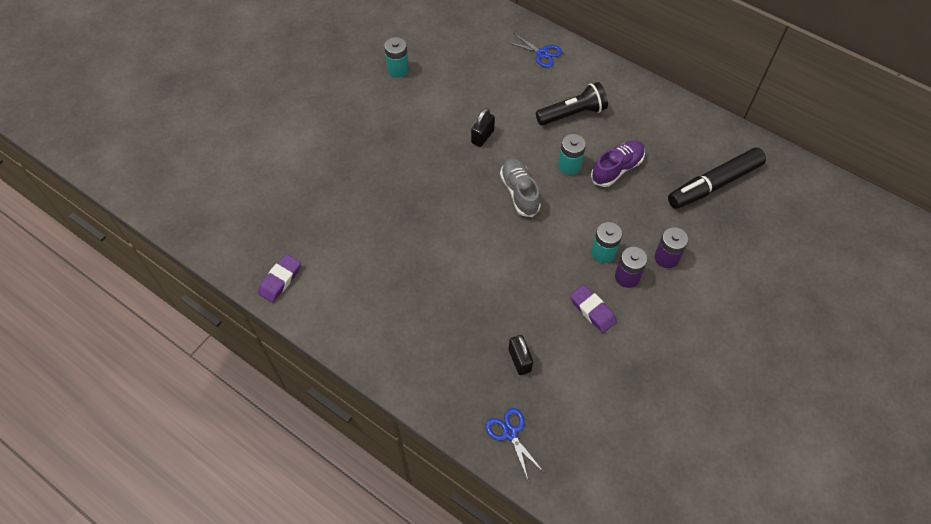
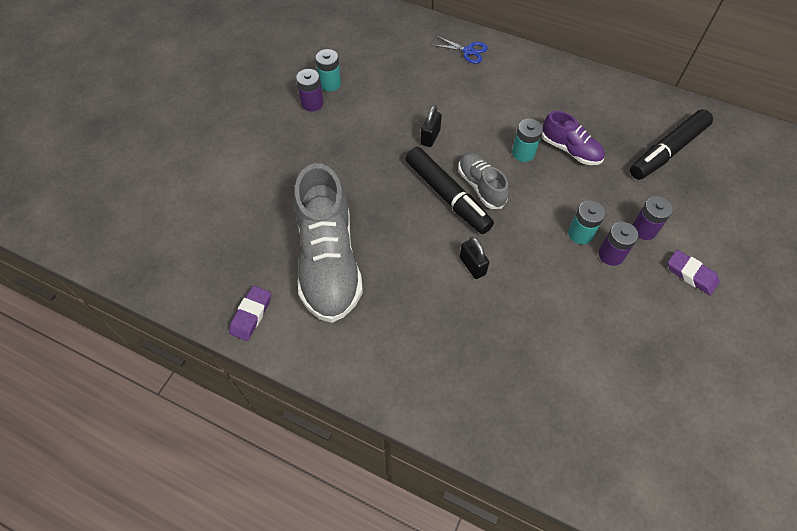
camera: 10 degrees left, 0 degrees up
blue scissors [485,408,543,480] -> none
black padlock [508,335,533,375] -> black padlock moved to [460,237,489,279]
black flashlight [536,82,608,126] -> none
purple eraser [570,285,617,333] -> purple eraser moved to [668,250,719,295]
purple shoe [591,141,645,187] -> purple shoe turned 90 degrees clockwise [542,111,605,165]
none -> grey shoe [294,163,363,323]
none -> purple battery [296,69,323,112]
none -> black marker [406,147,494,234]

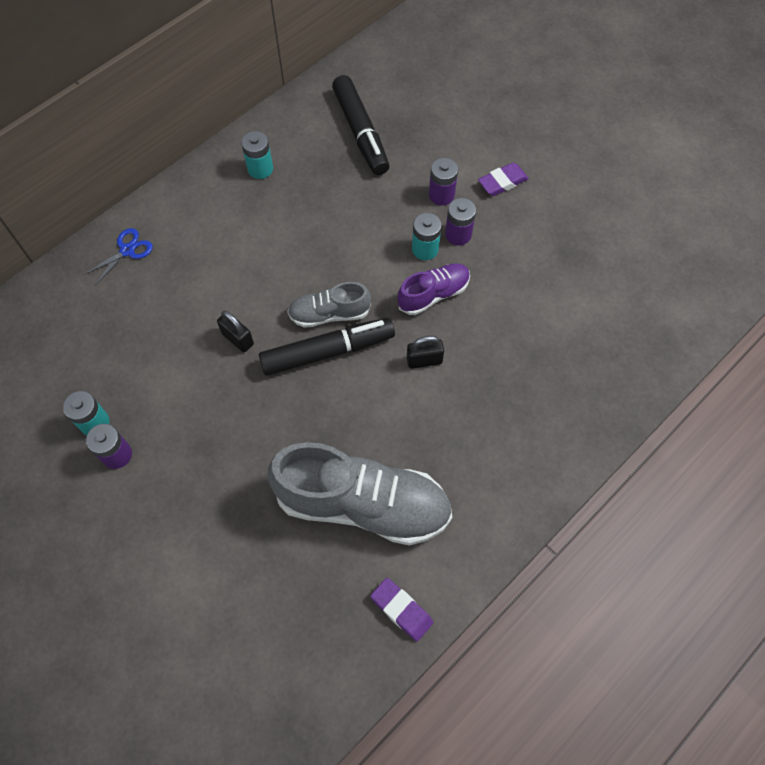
camera: 70 degrees left, 5 degrees up
turquoise battery [512,119,543,162] -> turquoise battery moved to [241,131,273,179]
purple shoe [542,111,605,165] -> purple shoe moved to [398,264,470,315]

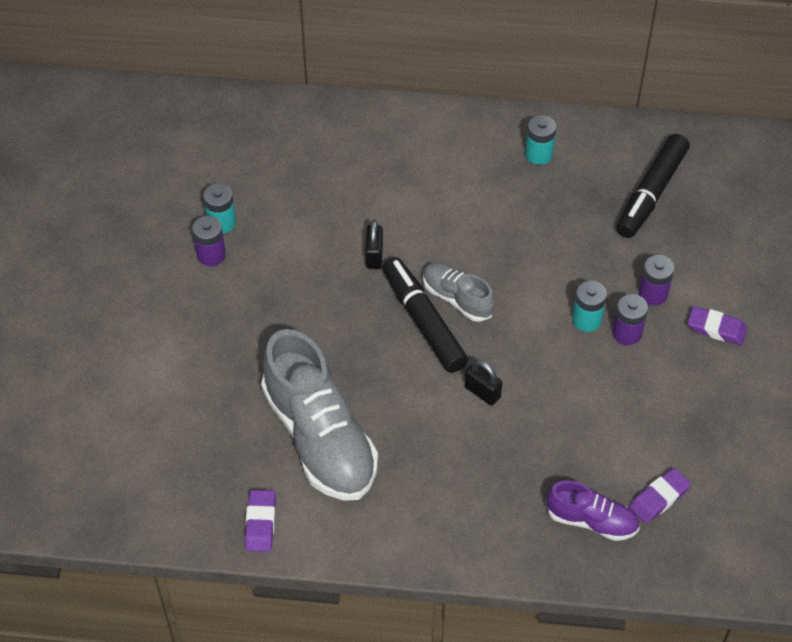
camera: 50 degrees right, 10 degrees down
blue scissors [83,228,153,286] -> none
black marker [259,318,395,376] -> black marker turned 150 degrees counterclockwise [382,257,468,373]
purple shoe [398,264,470,315] -> purple shoe moved to [546,481,640,541]
none -> purple eraser [629,468,691,524]

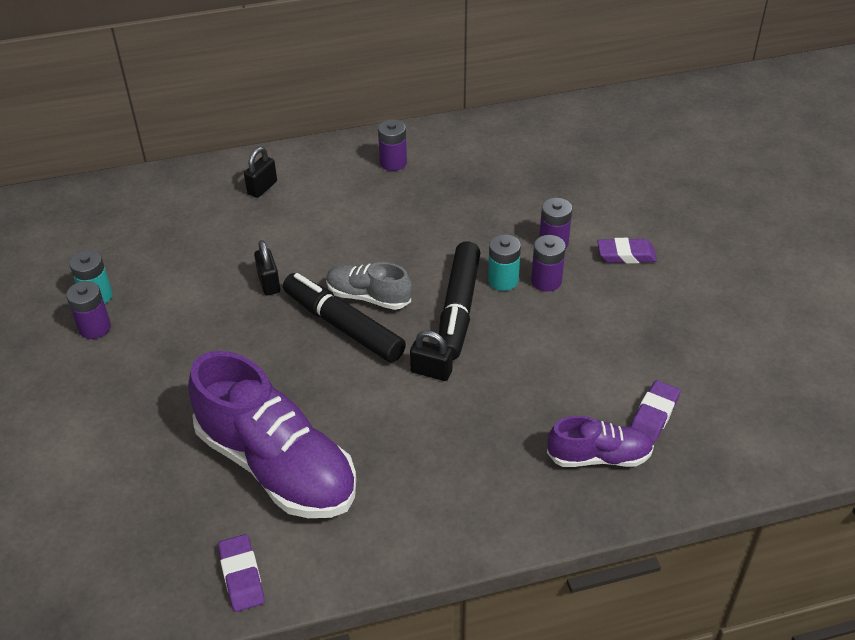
camera: 20 degrees left, 10 degrees down
grey shoe [261,329,378,501] -> purple shoe [188,351,356,518]
turquoise battery [525,115,556,165] -> purple battery [378,119,407,171]
black marker [616,134,689,238] -> black marker moved to [438,241,481,360]
none -> black padlock [244,147,277,198]

